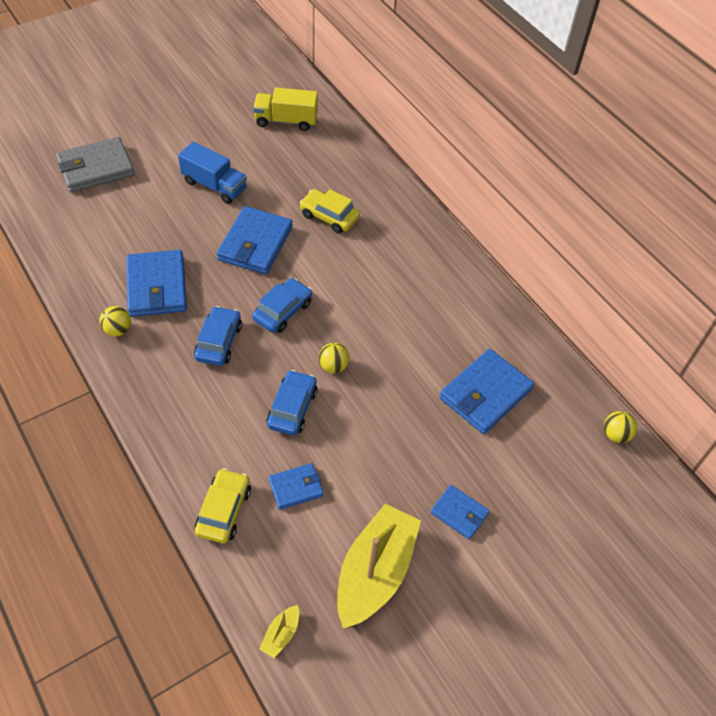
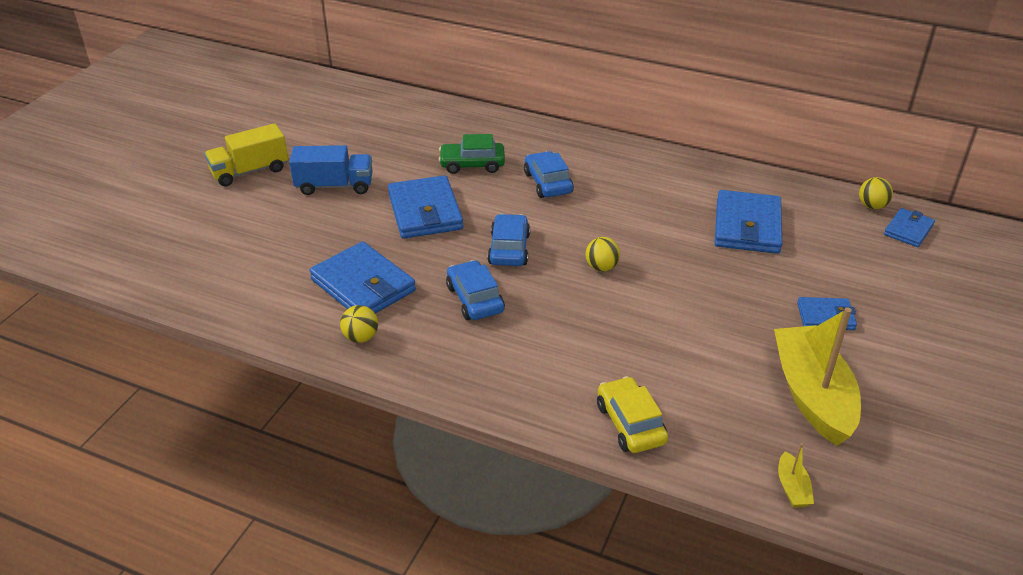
camera: 30 degrees left, 15 degrees down
grey wallet [56,137,135,193] -> none
yellow truck [253,88,318,131] -> yellow truck moved to [204,123,288,187]
blue car [266,370,317,435] -> blue car moved to [524,151,574,198]
blue wallet [269,463,324,510] -> blue wallet moved to [884,208,935,247]
yellow car [299,189,360,234] -> green car [439,134,505,174]

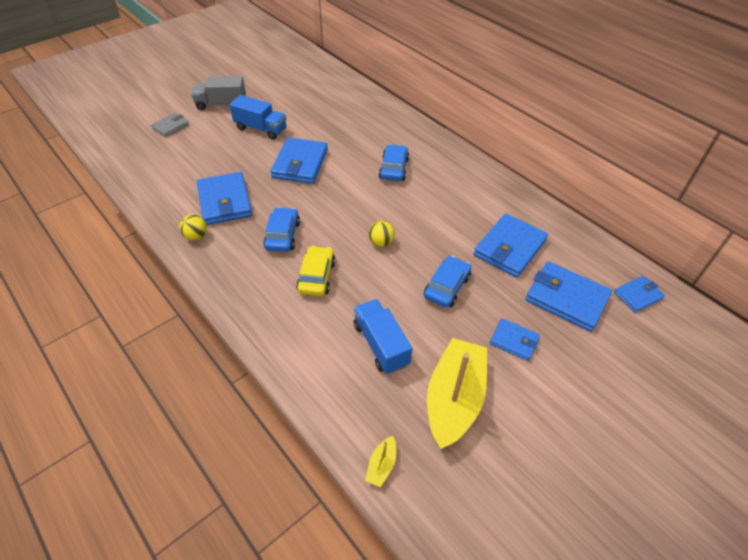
camera: 25 degrees right, 10 degrees up
yellow truck [204,123,288,187] -> grey truck [191,76,246,110]
green car [439,134,505,174] -> none
blue car [487,214,530,266] -> blue car moved to [424,256,471,308]
yellow car [597,376,668,453] -> yellow car moved to [296,246,336,296]
yellow ball [859,177,893,209] -> none
none -> grey wallet [151,113,189,137]
none -> blue truck [353,299,412,374]
none -> blue wallet [525,261,612,332]

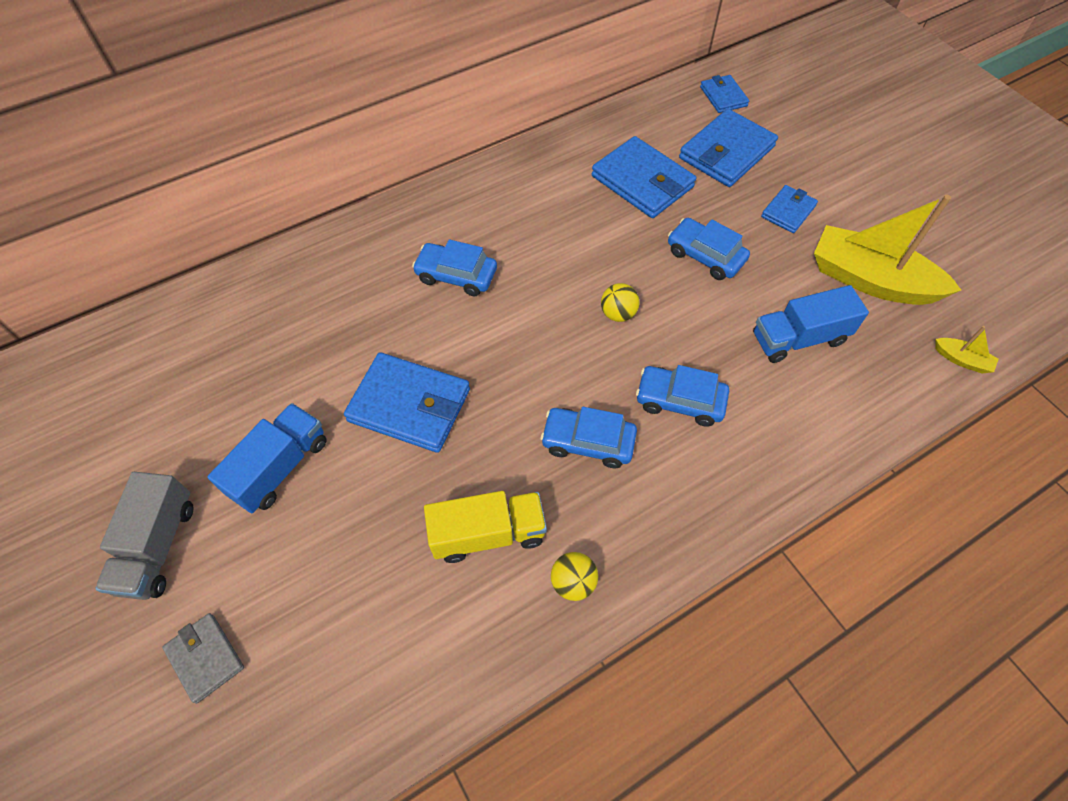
camera: 80 degrees left, 10 degrees up
blue wallet [197,172,252,225] -> yellow truck [424,491,547,563]
yellow car [296,246,336,296] -> blue car [636,365,729,427]

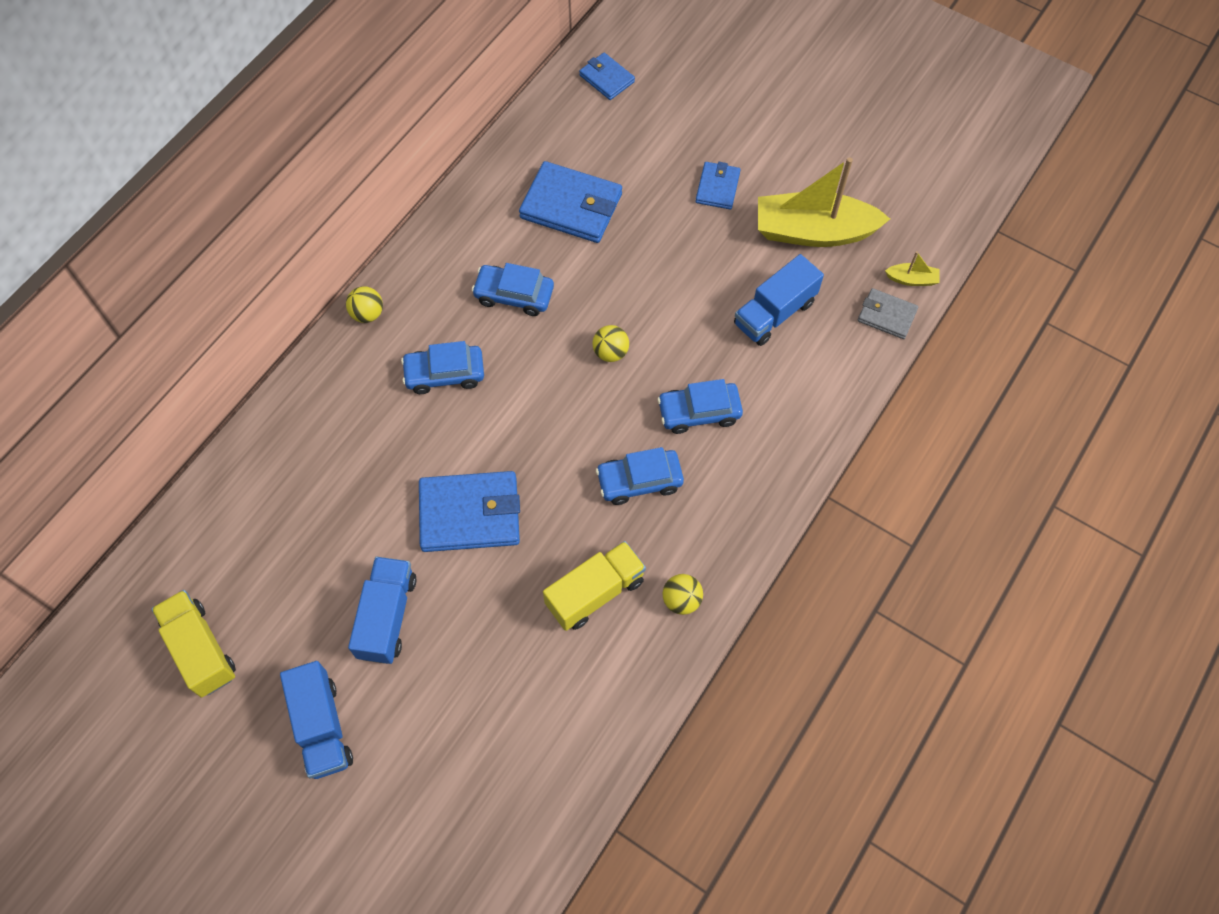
camera: 25 degrees left, 5 degrees up
grey truck [95,472,194,600] -> blue truck [280,661,353,779]
grey wallet [162,613,244,704] -> grey wallet moved to [858,288,918,339]
blue car [668,218,750,280] -> blue car moved to [472,263,554,316]
blue wallet [679,109,778,187] -> none
none -> yellow truck [152,590,236,697]
none -> yellow ball [346,286,383,323]

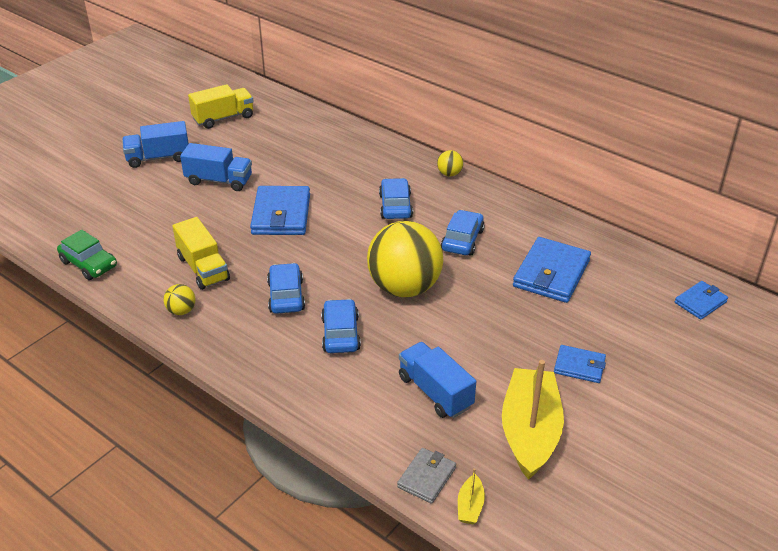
camera: 95 degrees right, 25 degrees down
yellow ball [593,325,629,362] -> yellow ball [367,221,443,297], size x2.48
none -> green car [57,230,117,280]

